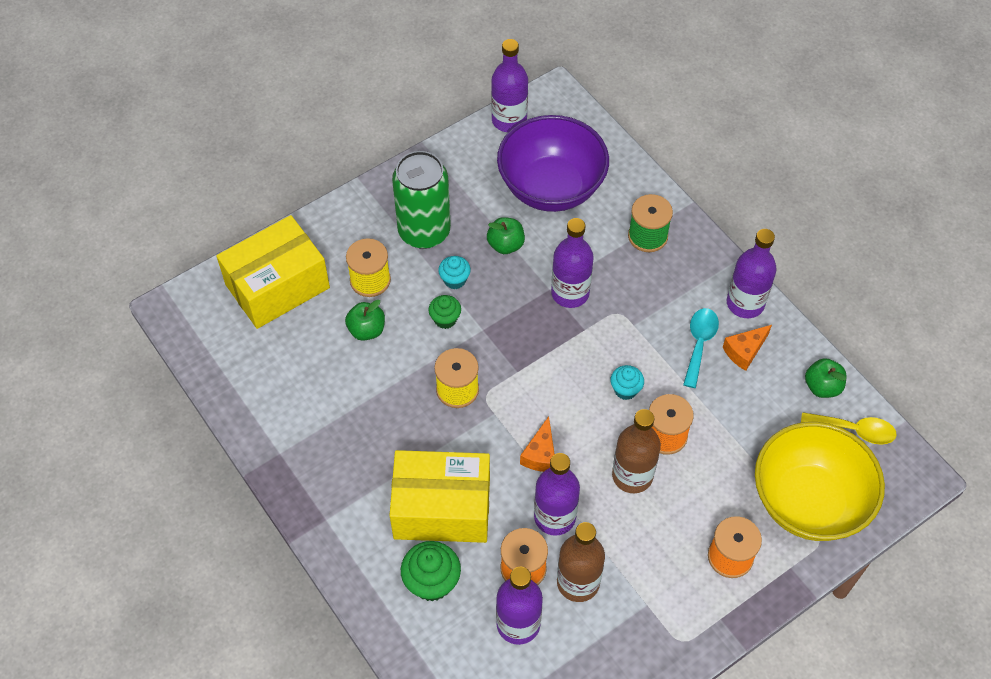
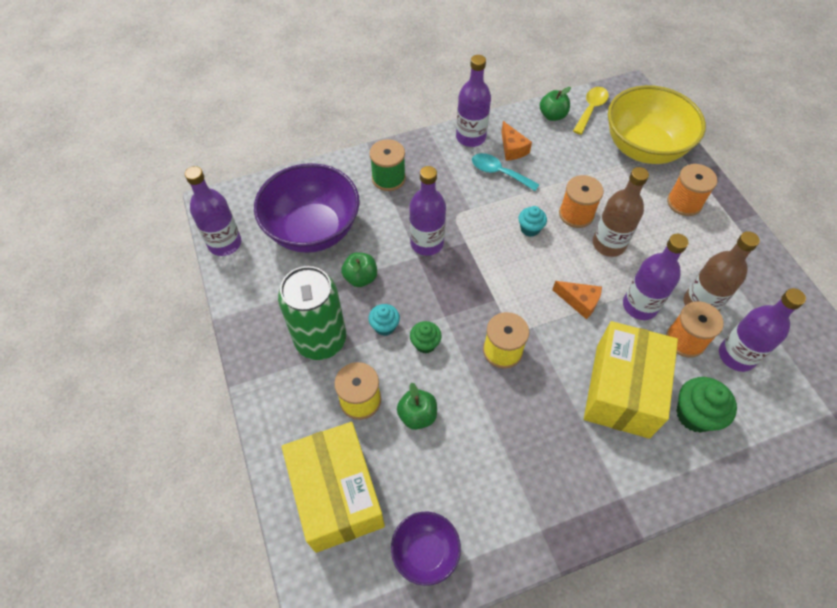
camera: 75 degrees left, 0 degrees up
none -> purple bowl [391,512,461,586]

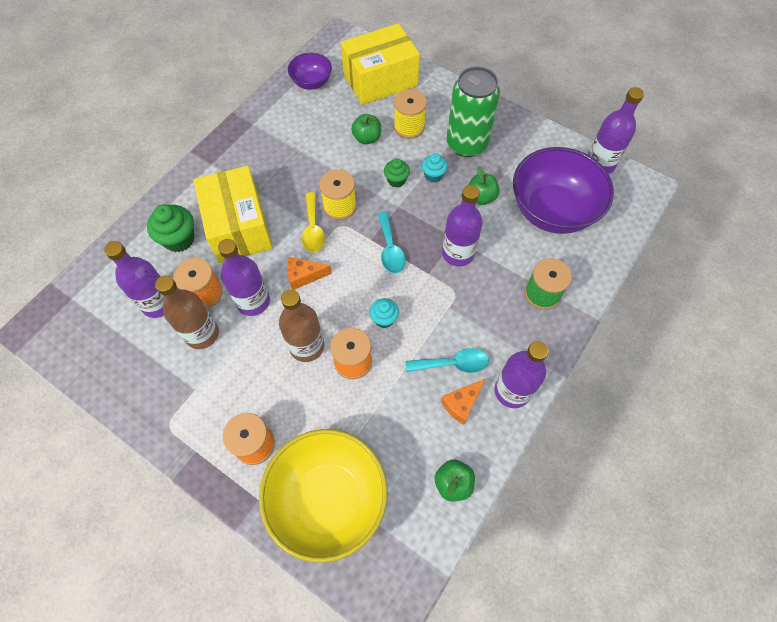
camera: 145 degrees right, 5 degrees up
yellow box [282,422,385,553] -> yellow box turned 60 degrees counterclockwise [341,23,420,105]
orange cheese [501,121,532,161] -> orange cheese turned 75 degrees counterclockwise [441,379,485,424]
yellow spoon [573,87,609,135] -> yellow spoon moved to [302,192,325,253]
none -> turquoise spoon [378,211,406,273]

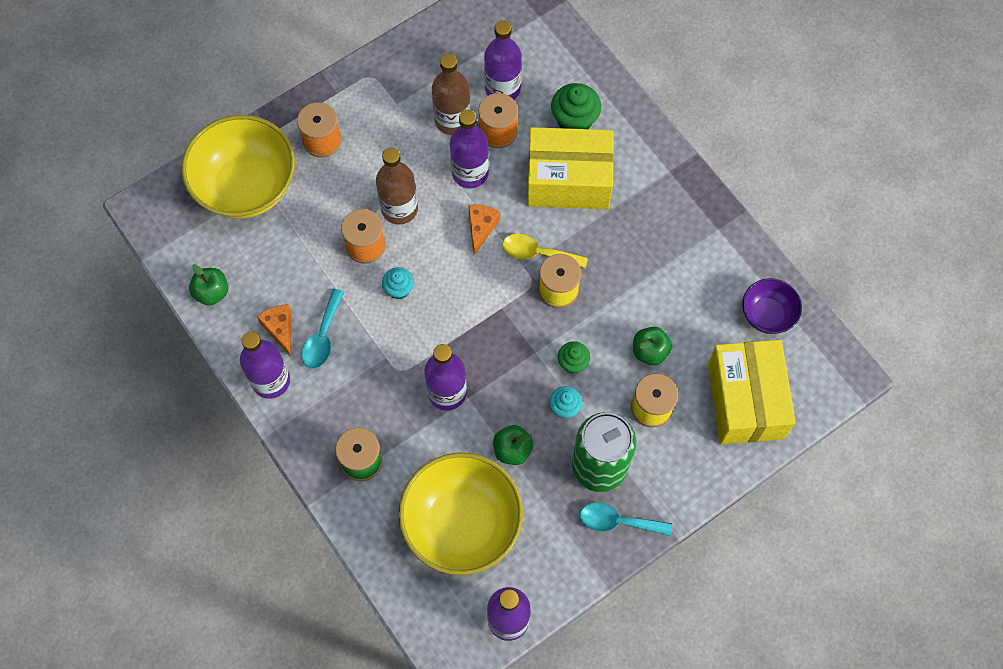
camera: 110 degrees right, 5 degrees up
turquoise spoon [378,211,406,273] -> turquoise spoon moved to [580,502,672,536]
purple bowl [513,147,614,234] -> yellow bowl [398,452,523,575]

